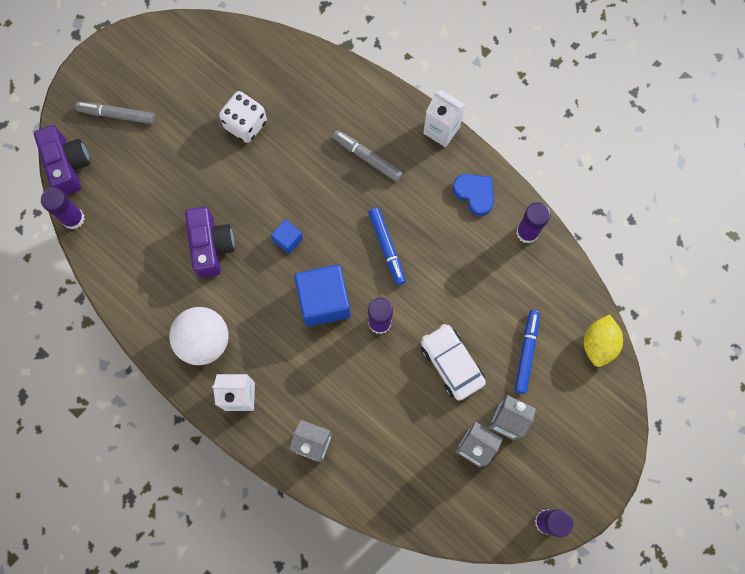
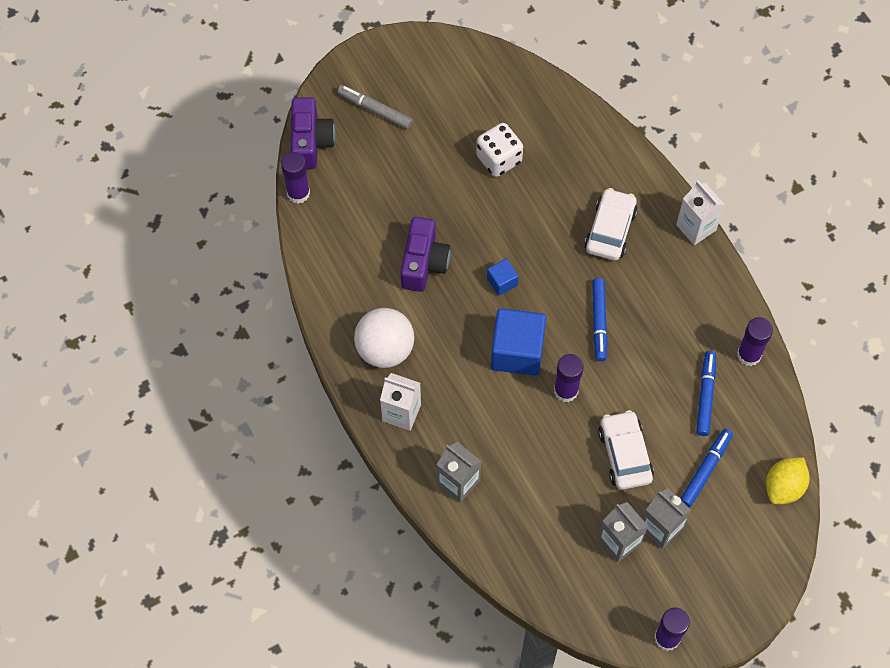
camera: 20 degrees right, 10 degrees down
grey marker [333,130,403,182] -> white car [584,188,638,260]
blue heart [452,174,494,216] -> none
none -> blue marker [696,351,716,436]

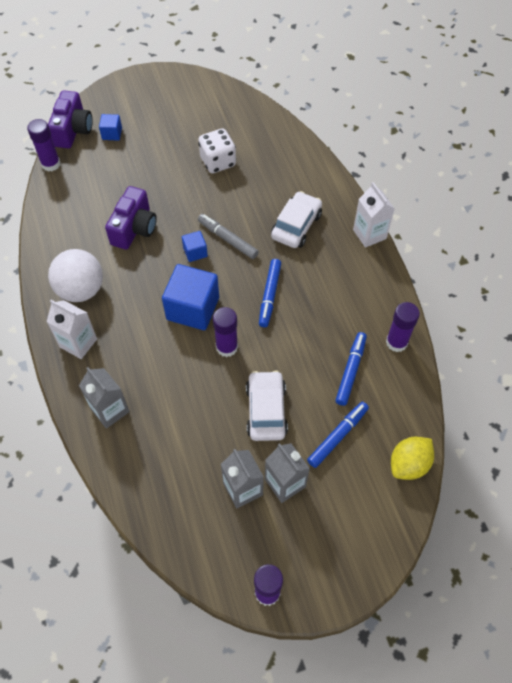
camera: 10 degrees right, 5 degrees down
grey marker [337,85,413,129] -> grey marker moved to [198,214,259,259]
none -> blue cube [99,114,122,141]

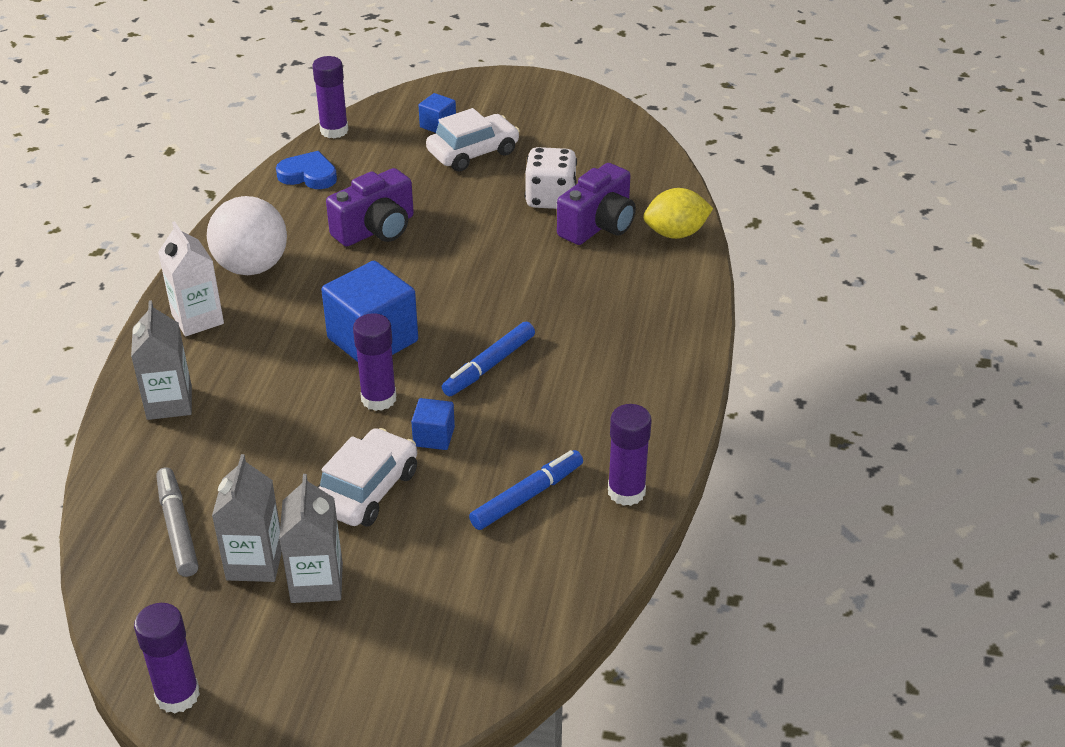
camera: 30 degrees right, 20 degrees down
purple camera [48,91,93,148] -> purple camera moved to [557,163,636,245]
blue cube [182,231,208,262] -> blue cube moved to [411,398,455,450]
grey marker [198,214,259,259] -> grey marker moved to [156,467,199,577]
white car [271,191,322,248] -> white car moved to [426,108,520,171]
blue marker [307,402,369,468] -> none
white carton [353,182,395,248] -> none
yellow lemon [391,437,434,480] -> yellow lemon moved to [643,188,713,239]
none -> blue heart [276,151,337,189]

